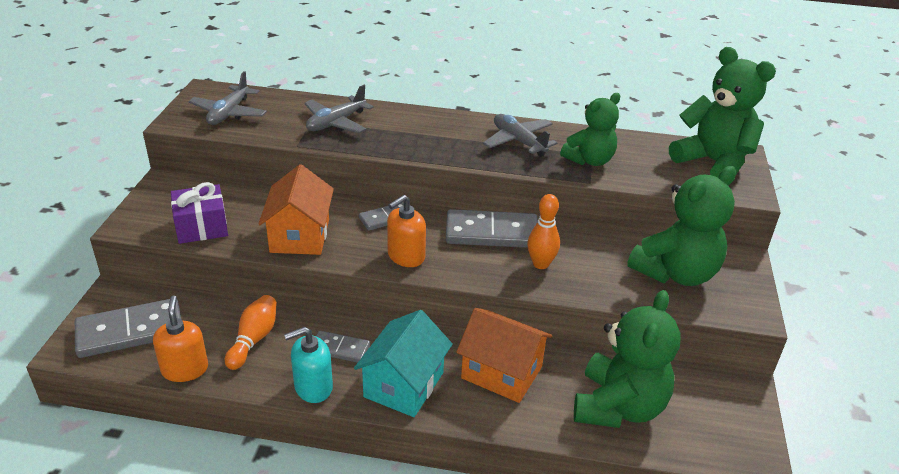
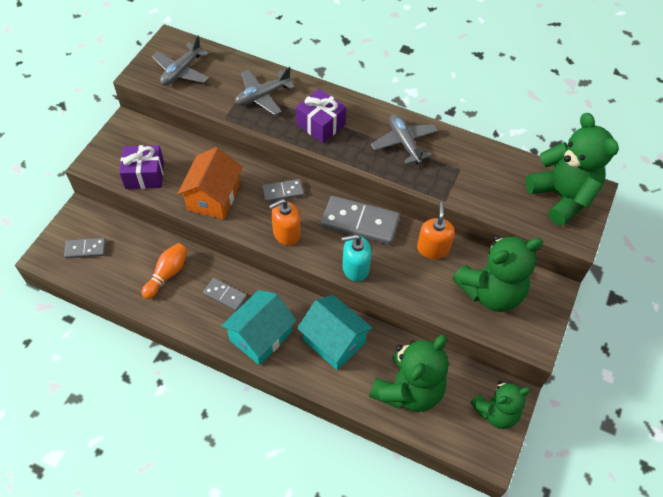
camera: 15 degrees right, 20 degrees up
grey domino [75,299,181,358] -> grey domino [64,238,106,259], size x0.55
orange soap dispenser [153,295,208,382] -> orange soap dispenser moved to [417,202,455,259]
turquoise soap dispenser [284,327,333,403] -> turquoise soap dispenser moved to [341,235,372,282]
orange house [456,308,553,403] -> turquoise house [297,295,373,370]
orange bowling pin [527,194,560,269] -> none
green teddy bear [560,93,620,166] -> green teddy bear moved to [470,380,531,429]
none -> purple gift [296,89,346,143]

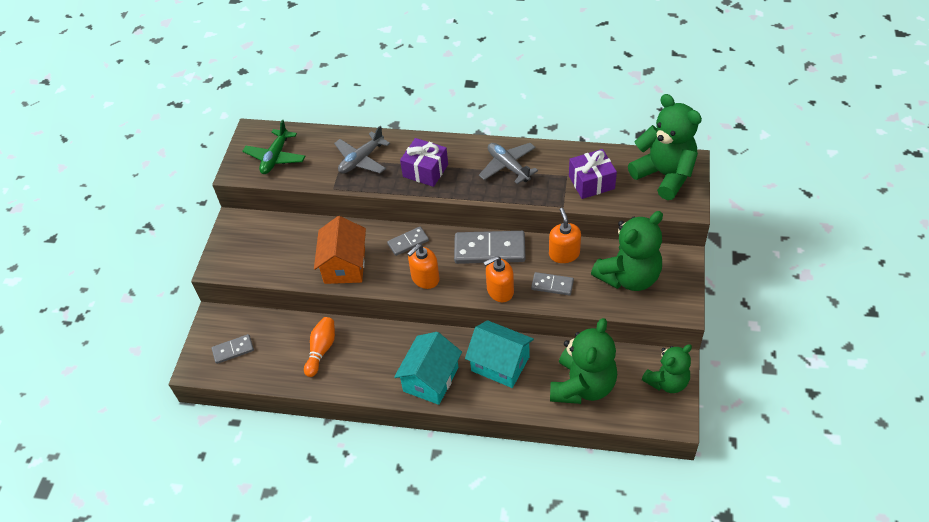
camera: 10 degrees left, 5 degrees down
purple gift [119,145,164,189] -> purple gift moved to [569,149,617,199]
grey plane [152,35,209,85] -> green plane [242,120,305,174]
grey domino [203,278,247,311] -> grey domino moved to [531,272,574,295]
turquoise soap dispenser [341,235,372,282] -> orange soap dispenser [483,256,514,302]

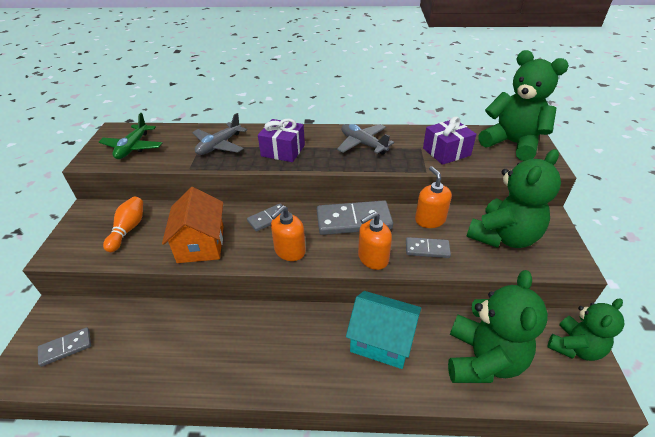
camera: 10 degrees left, 10 degrees down
orange bowling pin [304,317,335,377] -> orange bowling pin moved to [103,197,143,252]
turquoise house [394,332,462,405] -> none

